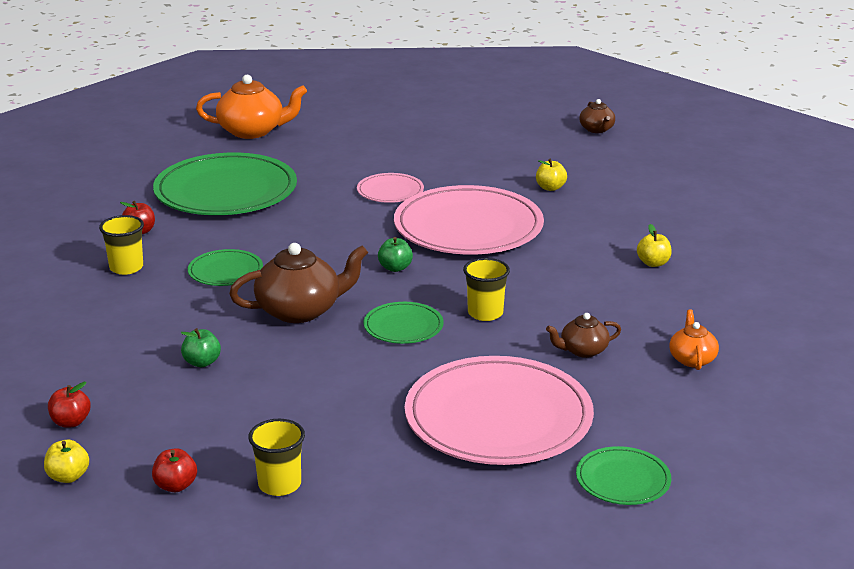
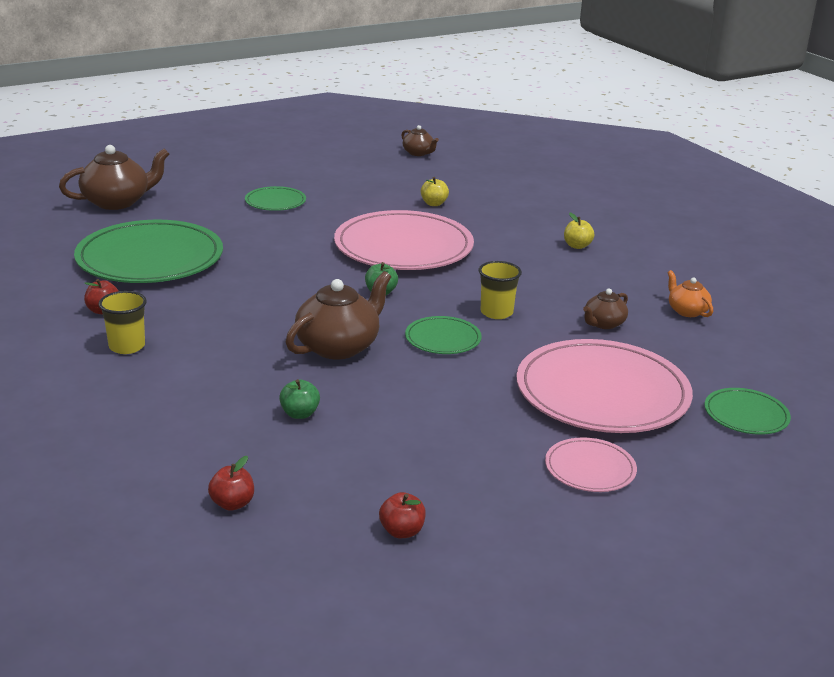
camera: 30 degrees left, 0 degrees up
yellow apple [44,440,89,483] -> none
green plate [188,249,263,286] -> green plate moved to [245,186,306,211]
orange teapot [196,75,307,139] -> brown teapot [59,145,169,210]
yellow cup [248,419,305,496] -> none
pink plate [357,173,424,203] -> pink plate moved to [545,437,637,492]

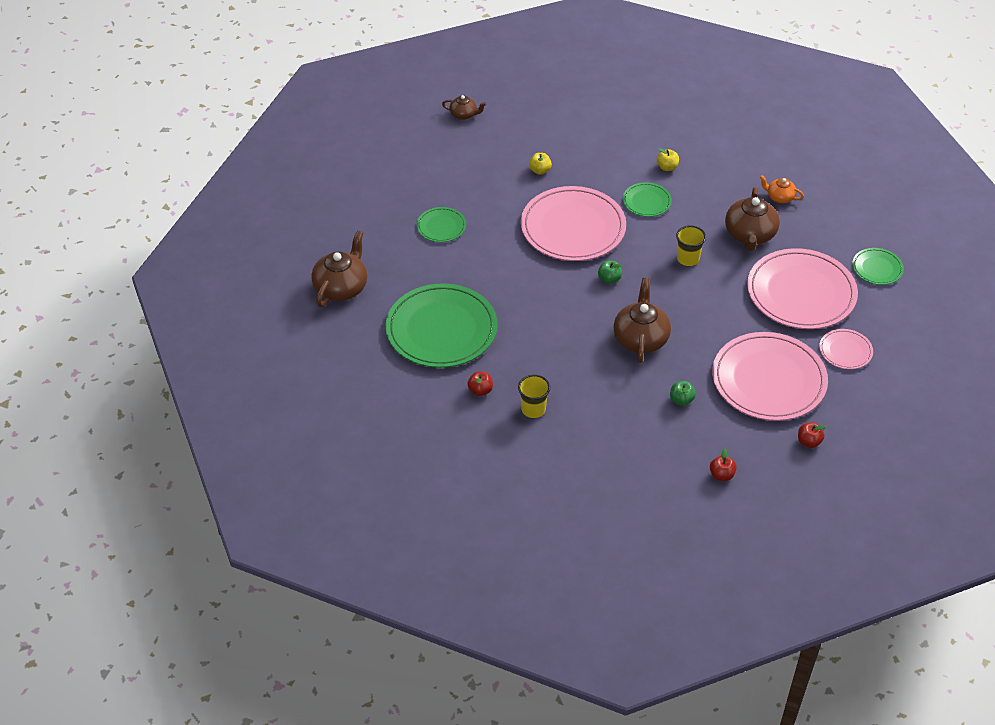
camera: 35 degrees left, 20 degrees up
green plate [405,316,482,354] -> green plate moved to [623,182,672,217]
brown teapot [583,289,628,329] -> brown teapot [725,187,780,251], size x1.85
none -> pink plate [712,332,828,421]

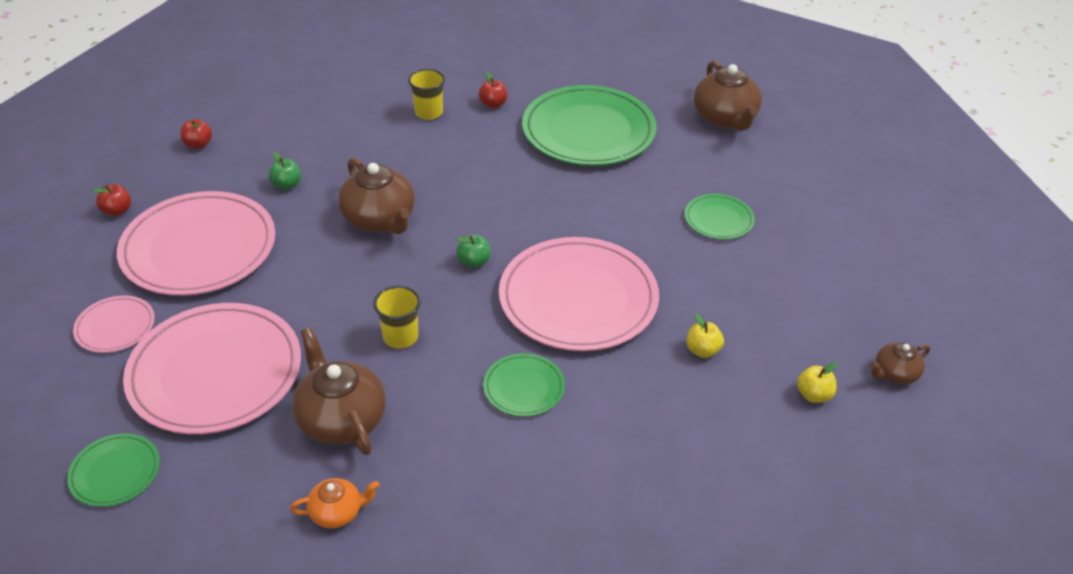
camera: 140 degrees right, 5 degrees down
yellow apple [657,148,679,171] -> yellow apple moved to [797,362,837,403]

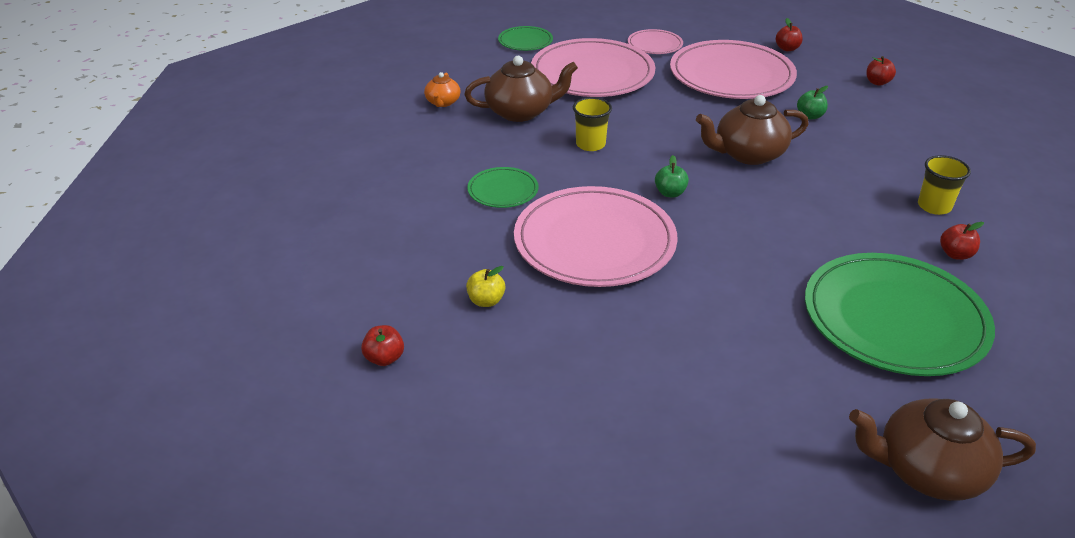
camera: 110 degrees right, 5 degrees down
green plate [685,194,755,240] -> none
yellow apple [797,362,837,403] -> red apple [361,325,404,366]
brown teapot [870,343,930,384] -> none

